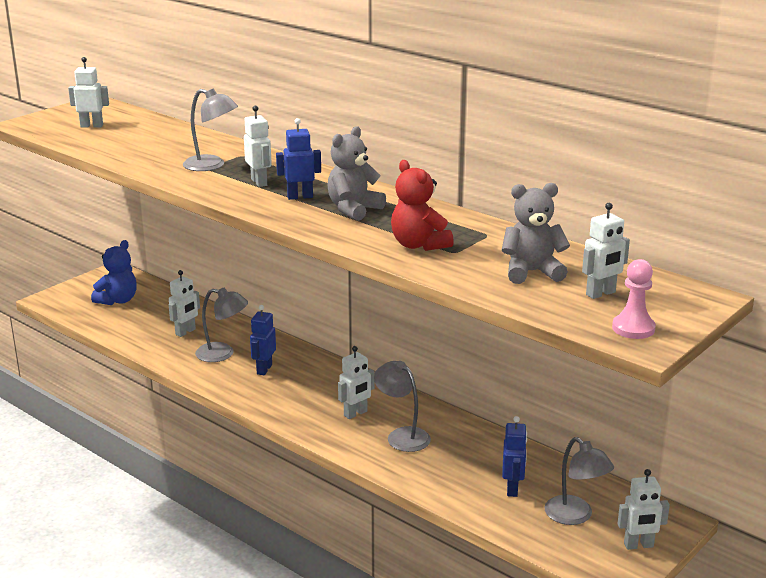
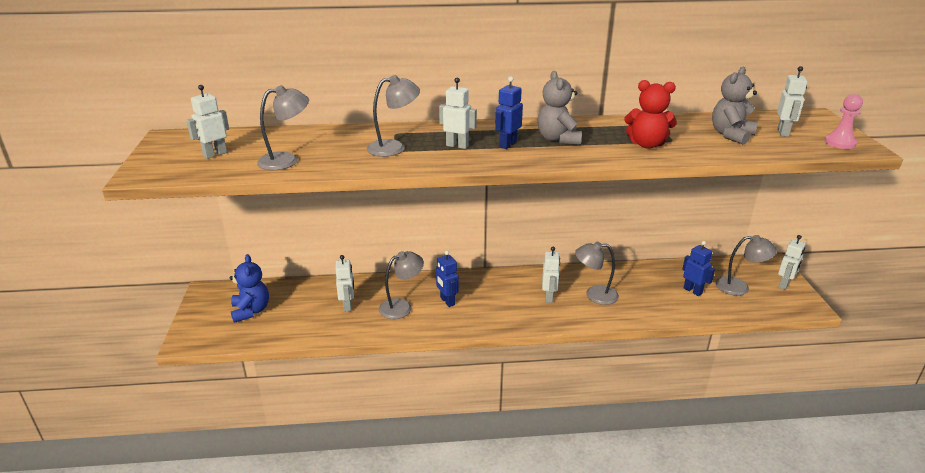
camera: 45 degrees left, 5 degrees up
none -> grey lamp [257,85,309,170]

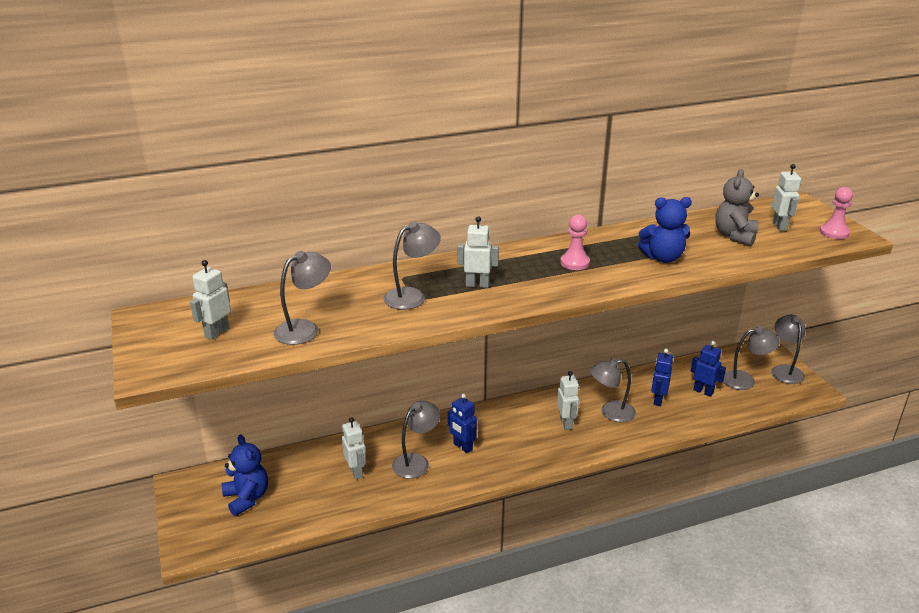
camera: 15 degrees left, 0 degrees up
blue robot [495,76,523,149] -> blue robot moved to [651,349,673,406]
grey teddy bear [538,71,582,145] -> pink pawn [560,215,590,270]
red teddy bear [624,80,677,149] -> blue teddy bear [638,197,692,263]
white robot [778,235,806,290] -> grey lamp [771,315,805,384]

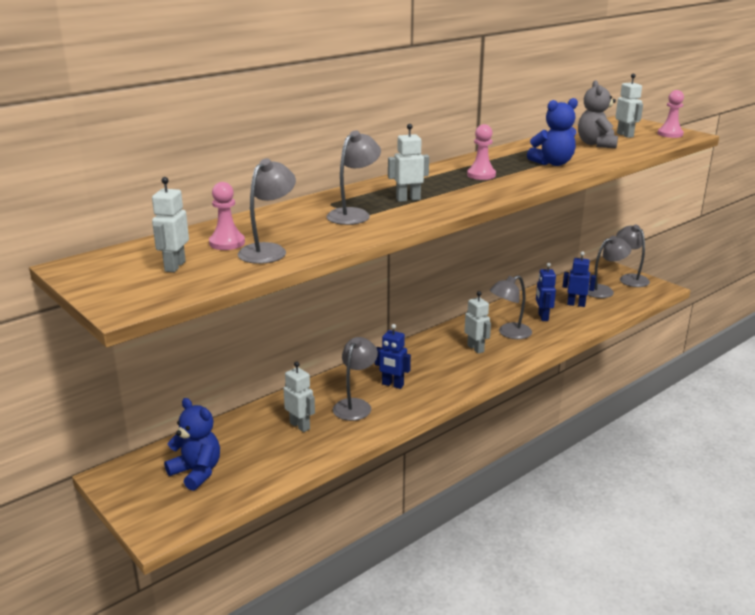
camera: 20 degrees left, 5 degrees down
none -> pink pawn [209,182,245,250]

